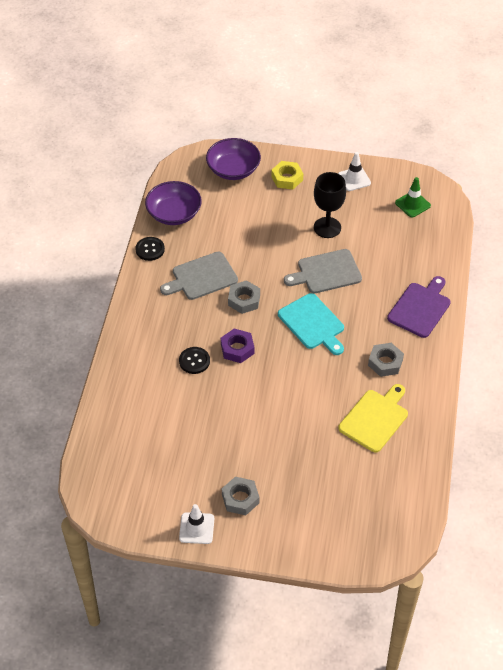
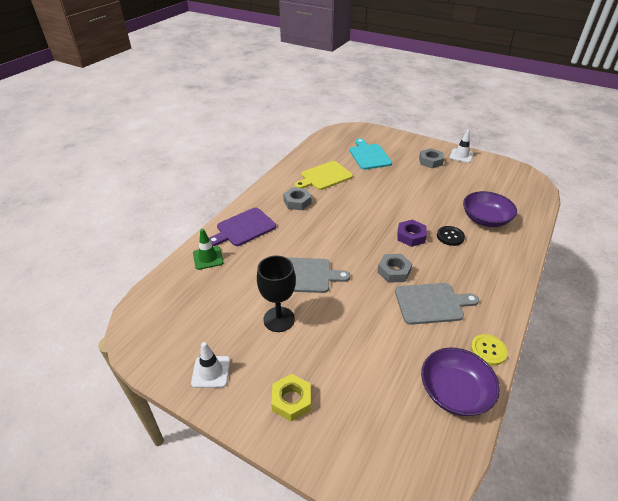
camera: 160 degrees left, 10 degrees down
black button [136,237,165,261] -> yellow button [471,334,508,366]
purple bowl [206,138,261,180] -> purple bowl moved to [463,191,517,227]
turquoise cutting board [278,293,344,355] -> turquoise cutting board moved to [349,138,392,170]
green traffic cone [395,177,431,218] -> green traffic cone moved to [193,229,223,270]

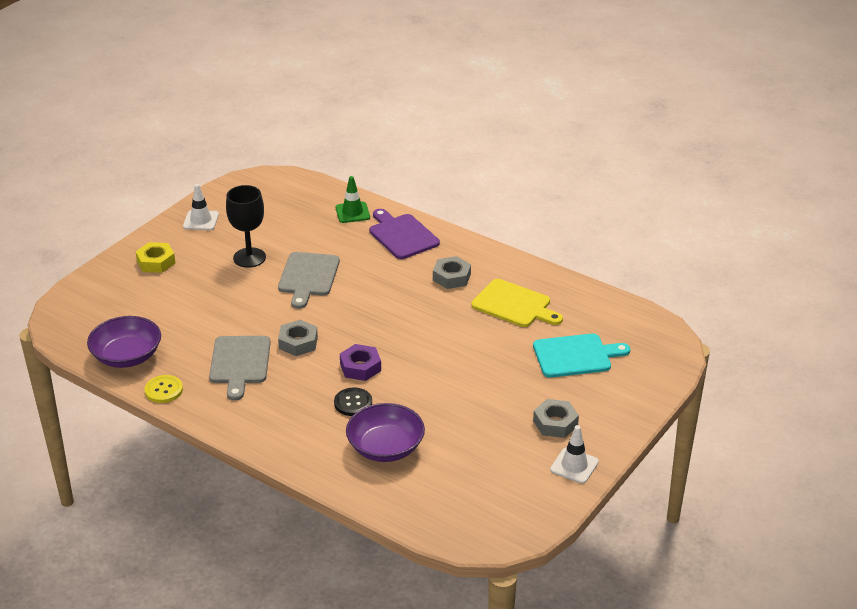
camera: 95 degrees right, 5 degrees down
yellow cutting board [295,161,353,190] -> yellow cutting board turned 150 degrees clockwise [471,279,563,327]

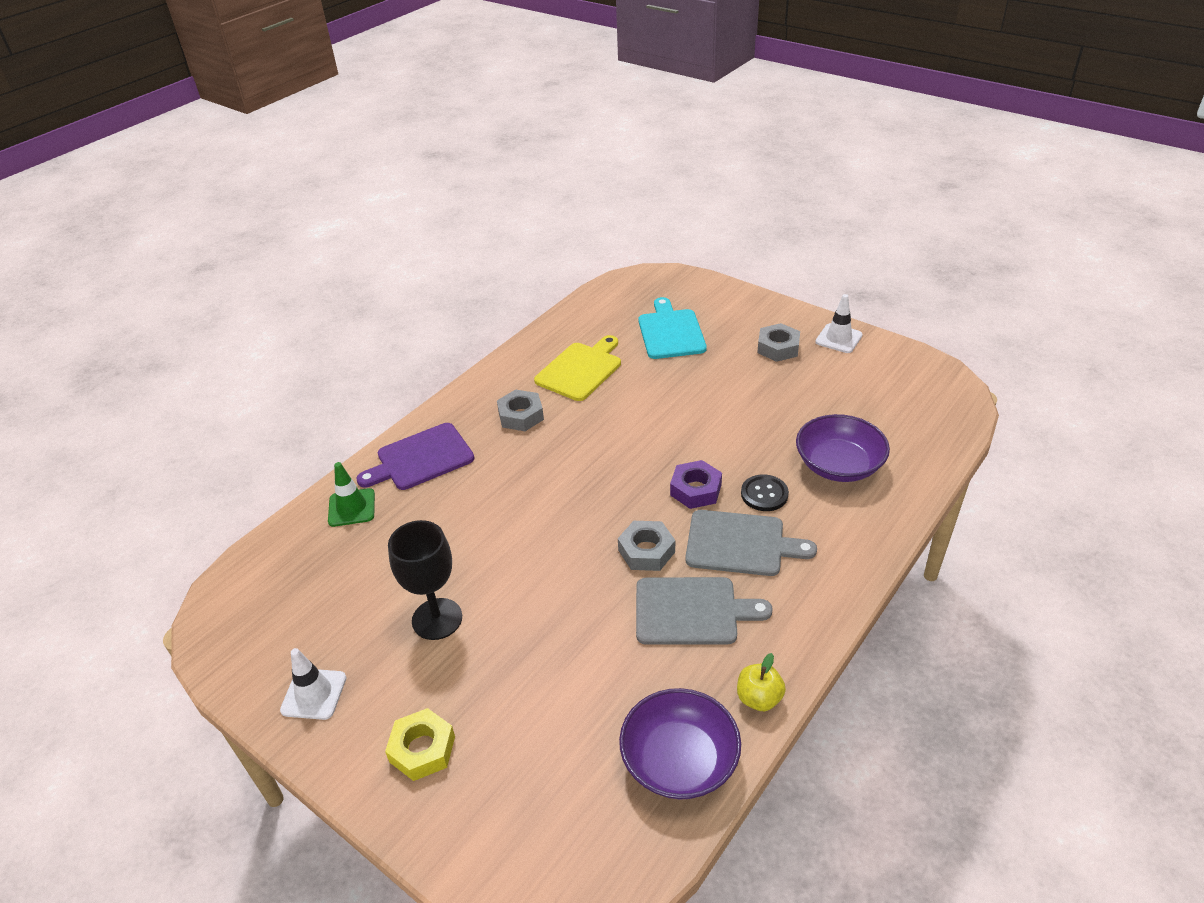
camera: 85 degrees left, 5 degrees up
yellow button [144,375,183,403] -> yellow apple [737,653,786,711]
grey cutting board [278,252,340,309] -> grey cutting board moved to [685,510,817,576]

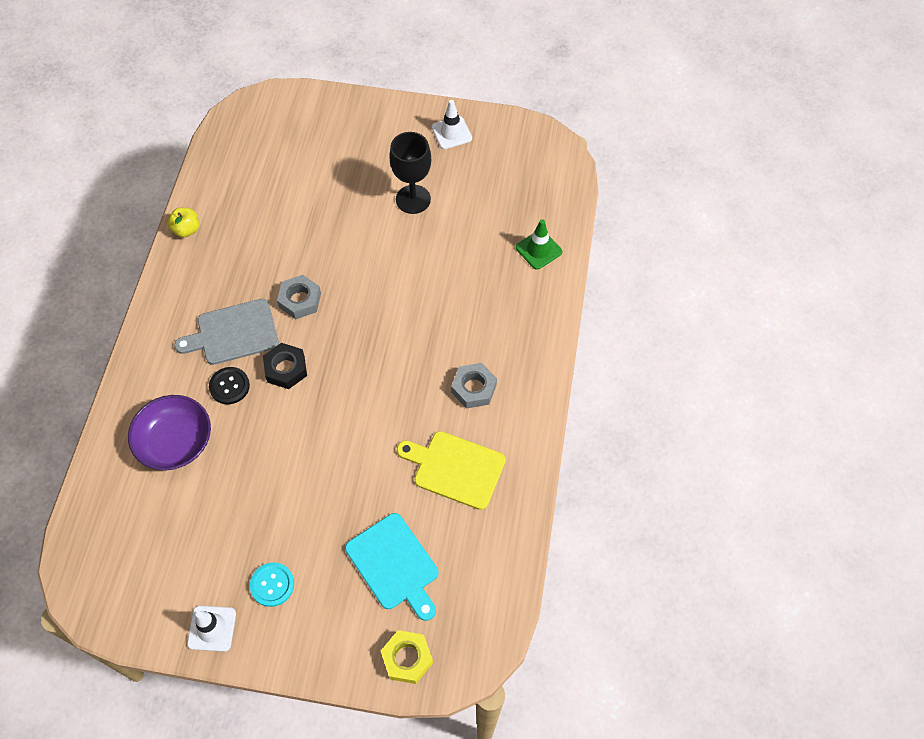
camera: 150 degrees right, 20 degrees up
purple cutting board [356,423,474,490] -> none
yellow nut [385,708,455,781] -> yellow nut moved to [381,630,433,684]
yellow cutting board [534,335,621,401] -> yellow cutting board turned 105 degrees clockwise [397,431,506,510]
purple bowl [619,688,741,799] -> none
grey cutting board [636,577,773,645] -> none
purple nut [670,460,722,509] -> black nut [263,343,307,389]
grey nut [757,323,800,362] -> turquoise button [250,562,294,607]

